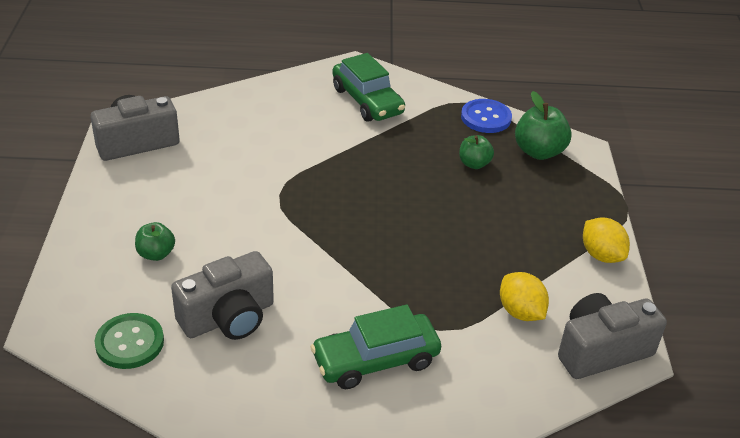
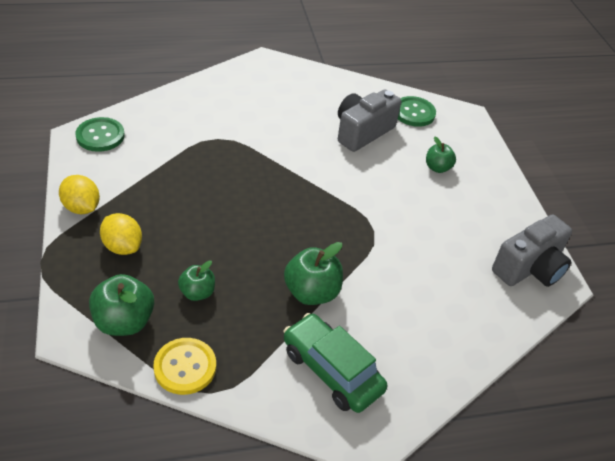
camera: 165 degrees right, 5 degrees up
green car [310,305,441,389] -> none
blue button [461,99,512,133] -> yellow button [153,338,216,395]
yellow lemon [500,272,549,321] -> yellow lemon moved to [100,213,142,255]
grey camera [558,293,667,379] -> green button [75,117,125,152]
none -> green apple [284,242,343,305]

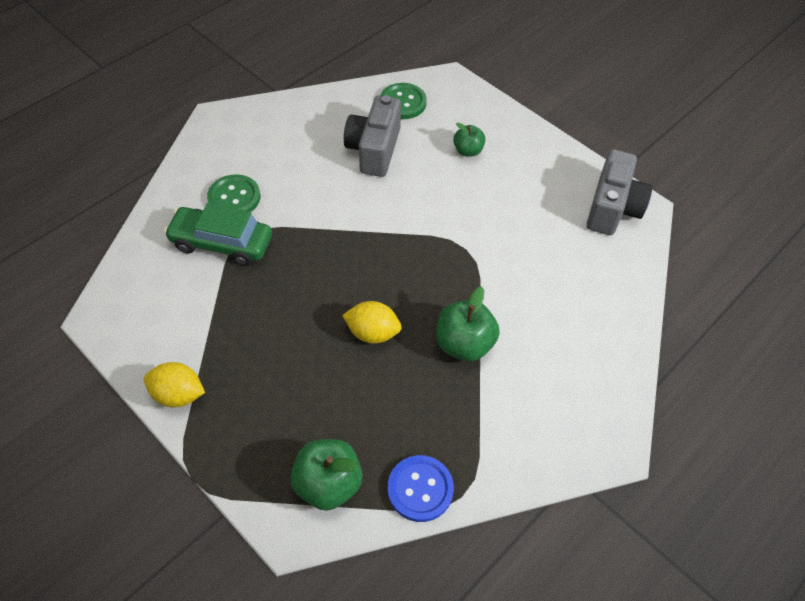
camera: 30 degrees left, 10 degrees up
green button [75,117,125,152] -> green button moved to [207,174,260,212]
yellow lemon [100,213,142,255] -> yellow lemon moved to [342,301,402,343]
yellow button [153,338,216,395] -> blue button [387,455,454,522]
green apple [178,260,215,301] -> none
green car [283,313,387,413] -> green car moved to [164,203,272,266]

